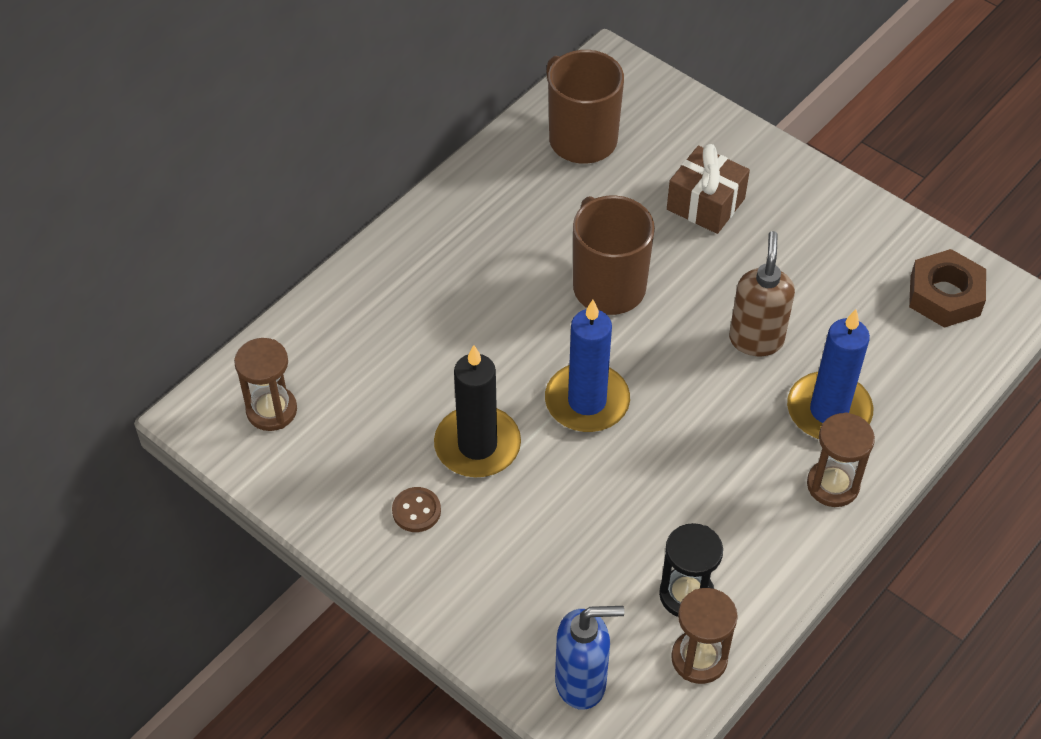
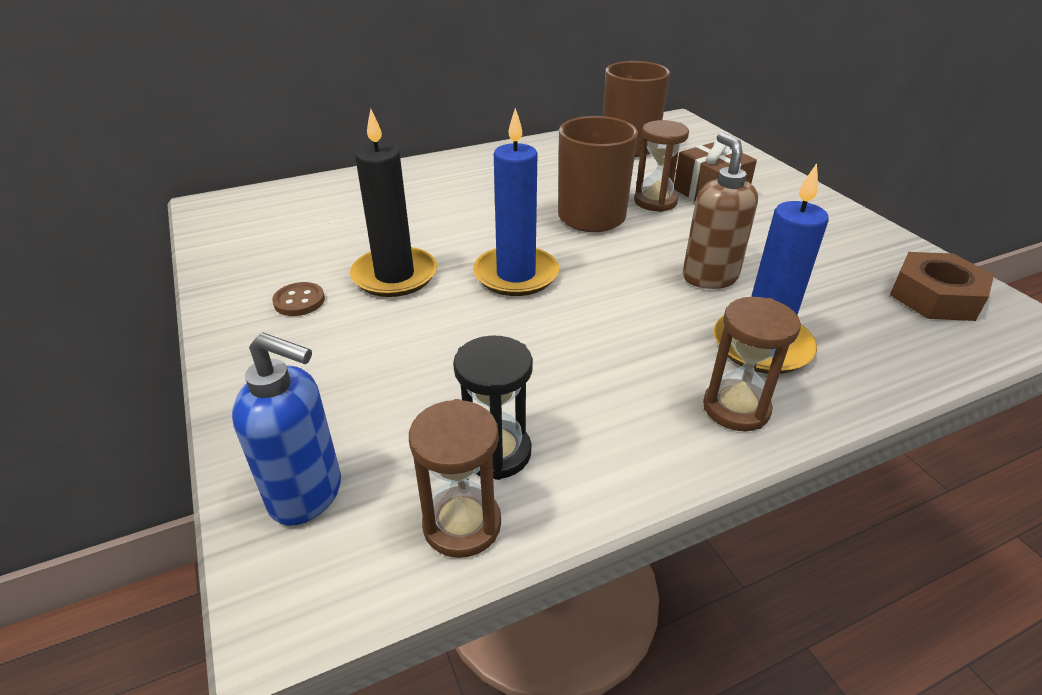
camera: 25 degrees right, 15 degrees down
brown hourglass [234,338,297,431] -> brown hourglass moved to [634,120,689,212]
brown soap dispenser [729,231,795,356] -> brown soap dispenser turned 45 degrees counterclockwise [683,132,758,289]

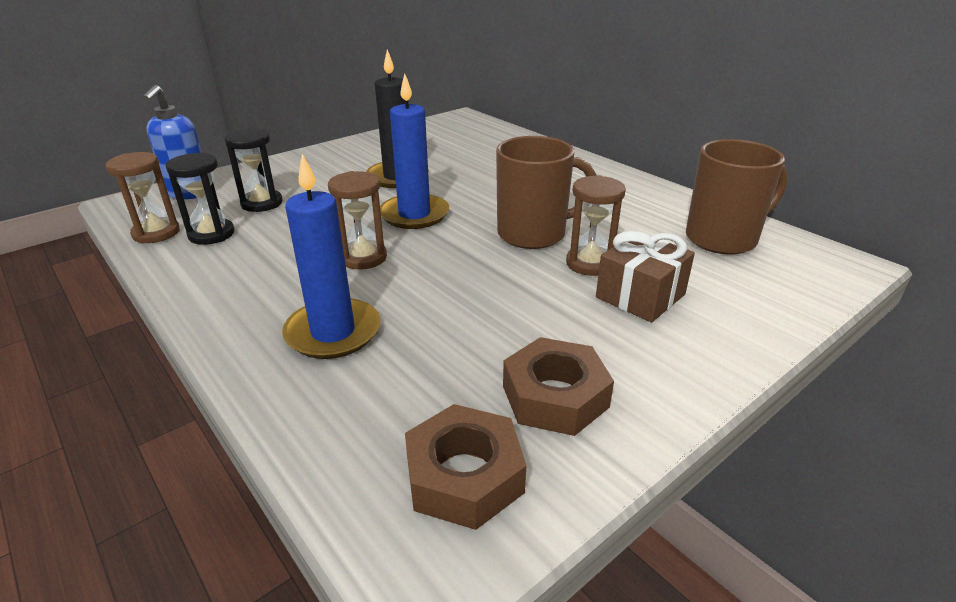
camera: 75 degrees right, 5 degrees down
brown button [272,282,325,316] -> none
brown soap dispenser [683,132,758,289] -> none
brown hourglass [703,297,801,431] -> brown hourglass moved to [328,171,387,269]
none -> black hourglass [224,128,283,212]
none -> brown nut [503,337,614,436]

